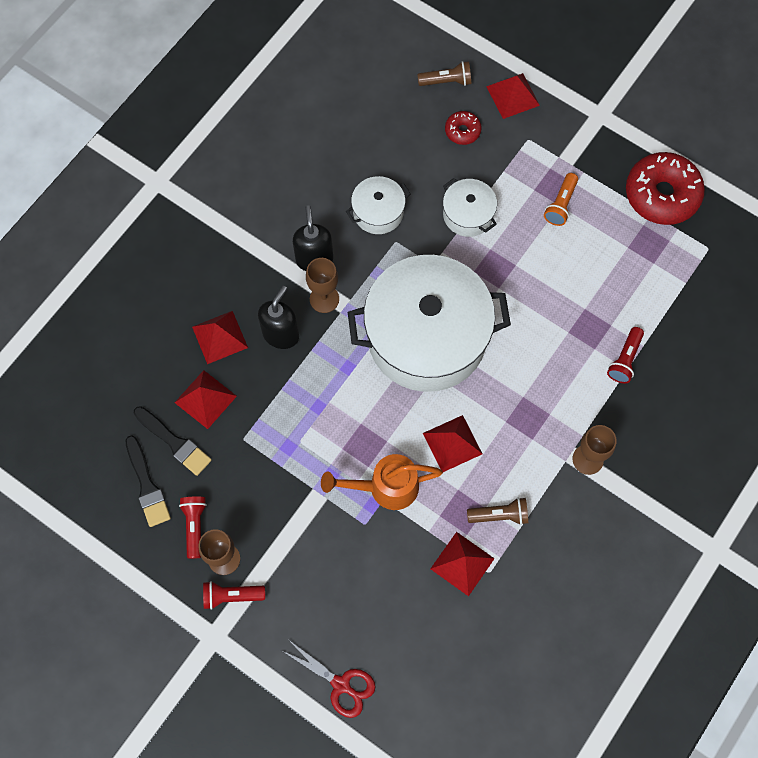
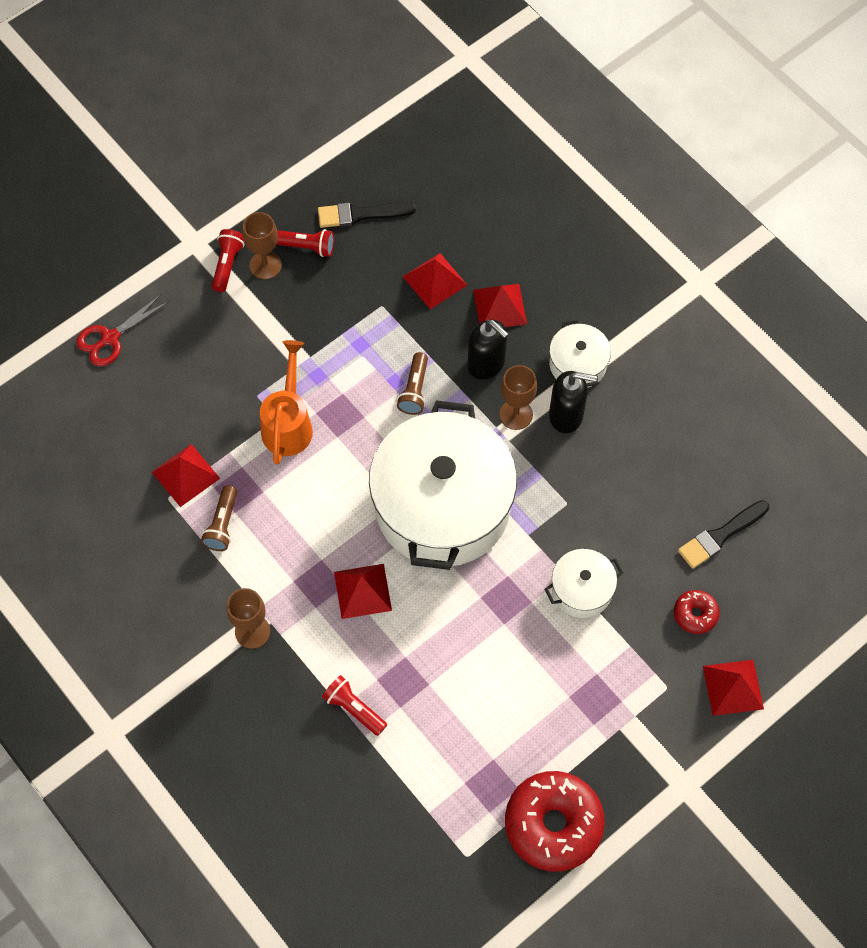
camera: 105 degrees right, 5 degrees down
black brush [134,406,212,476] -> black brush moved to [678,500,769,569]
white pot [346,176,411,234] -> white pot moved to [549,319,611,388]
brown flashlight [417,61,471,86] -> brown flashlight moved to [397,352,428,415]
red pyramid [423,415,482,472] -> red pyramid moved to [334,564,392,619]
orange flashlight [544,173,578,226] -> none

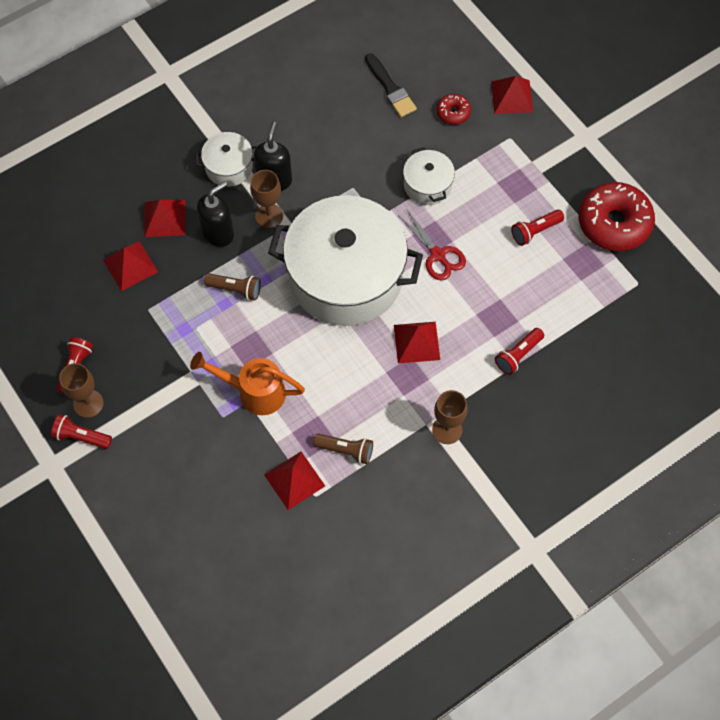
camera: 85 degrees left, 0 degrees up
red scissors [76,294,168,366] -> red scissors moved to [399,210,466,281]
black brush [318,202,416,228] -> none
none -> red flashlight [511,210,564,246]

